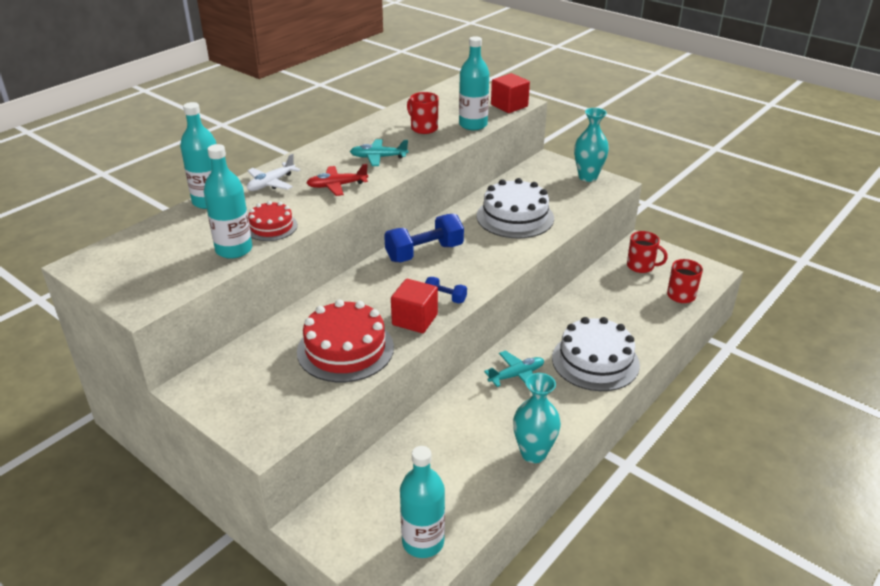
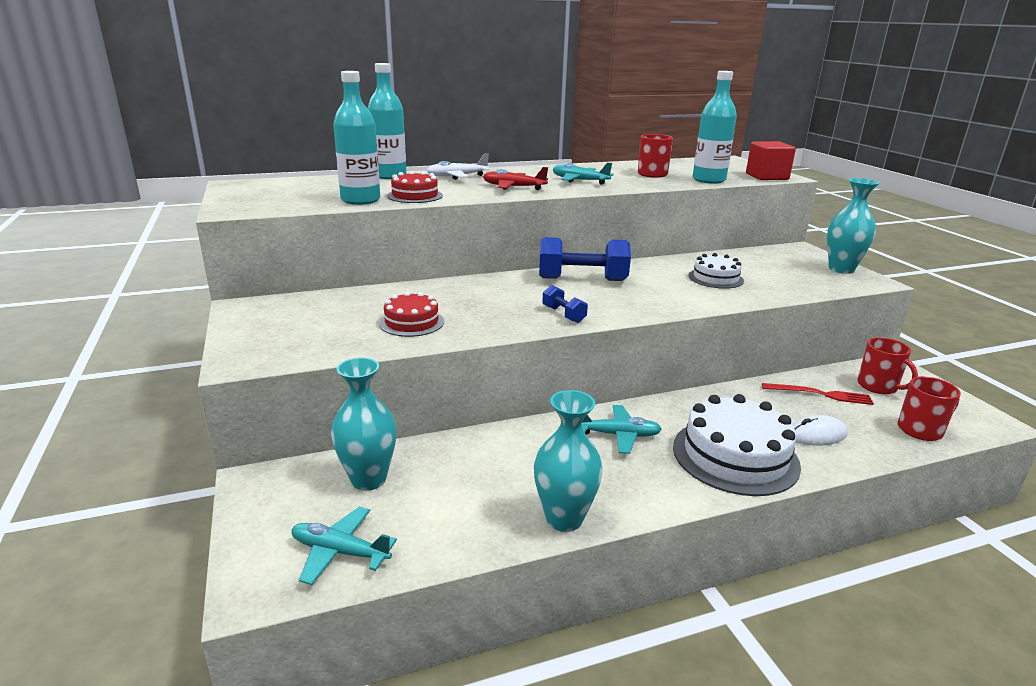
camera: 30 degrees right, 10 degrees down
red cake [297,299,394,382] -> red cake [379,291,444,337], size x0.56
red cube [391,279,438,333] -> none
turquoise bottle [400,446,445,558] -> turquoise plane [292,507,397,585]
white cake [477,178,554,238] -> white cake [689,253,744,289], size x0.56
none -> turquoise vase [331,357,397,491]
none -> red fork [762,383,874,405]
none -> white mouse [793,415,847,446]

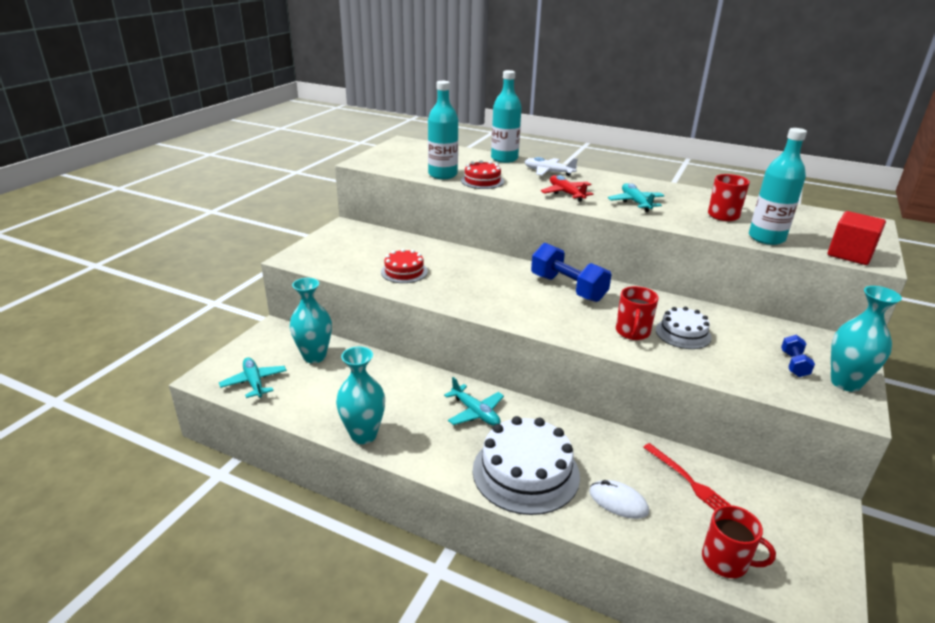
camera: 45 degrees right, 5 degrees up
blue dumbbell [542,285,588,323] -> blue dumbbell moved to [781,335,815,377]
red mug [857,337,918,394] -> red mug moved to [616,286,659,340]

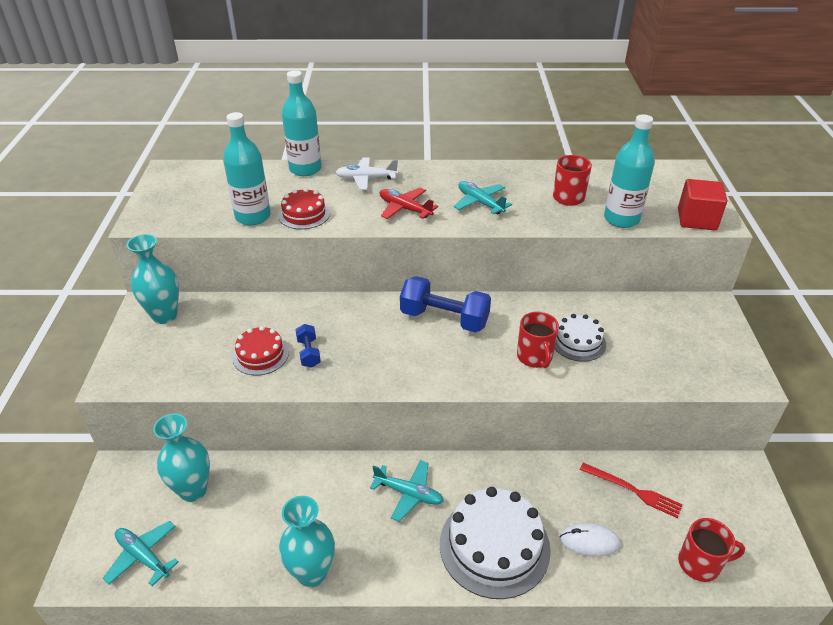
camera: 25 degrees left, 10 degrees up
blue dumbbell [781,335,815,377] -> blue dumbbell moved to [295,324,321,368]
turquoise vase [831,286,902,392] -> turquoise vase moved to [126,234,179,324]

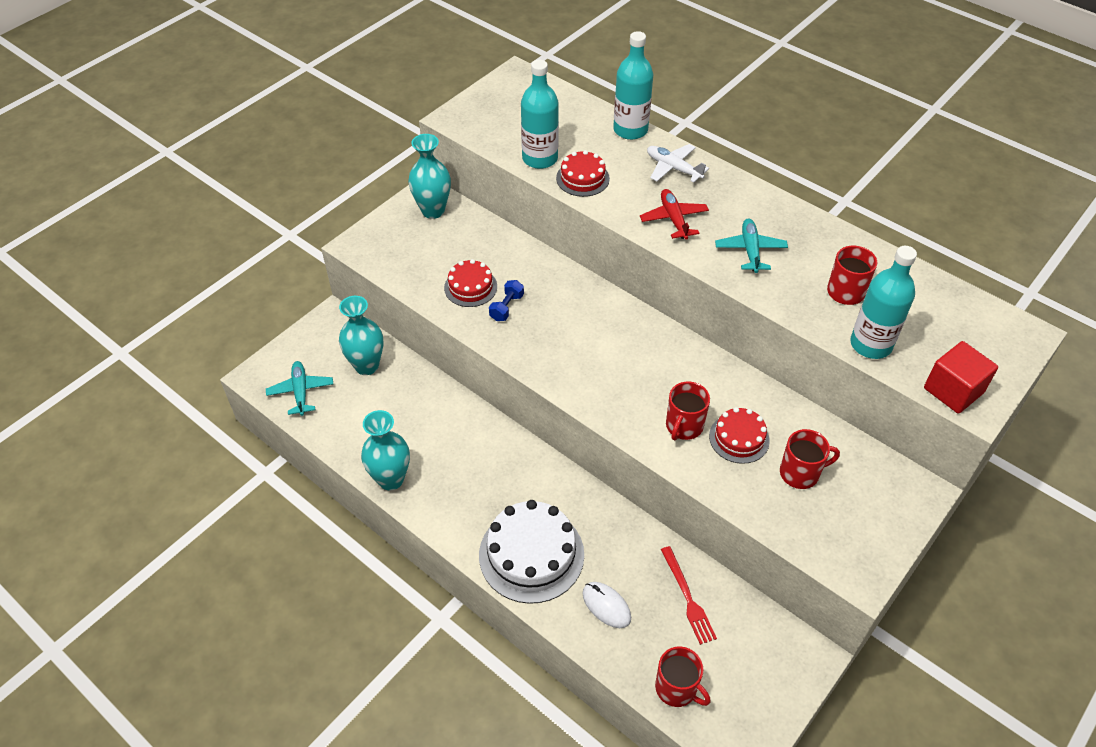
camera: 40 degrees right, 10 degrees up
turquoise plane [370,460,444,522] -> none
blue dumbbell [400,276,491,332] -> none
white cake [555,314,606,362] -> red cake [709,407,770,464]
none -> red mug [780,429,840,489]

